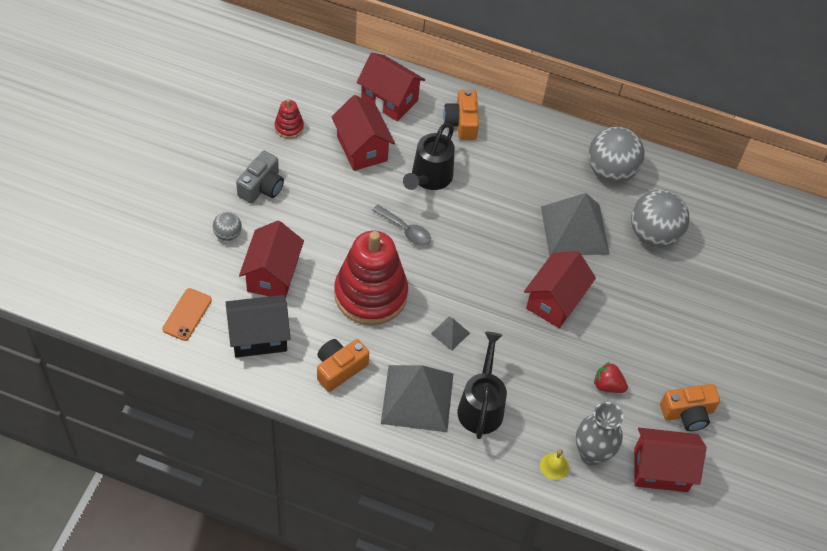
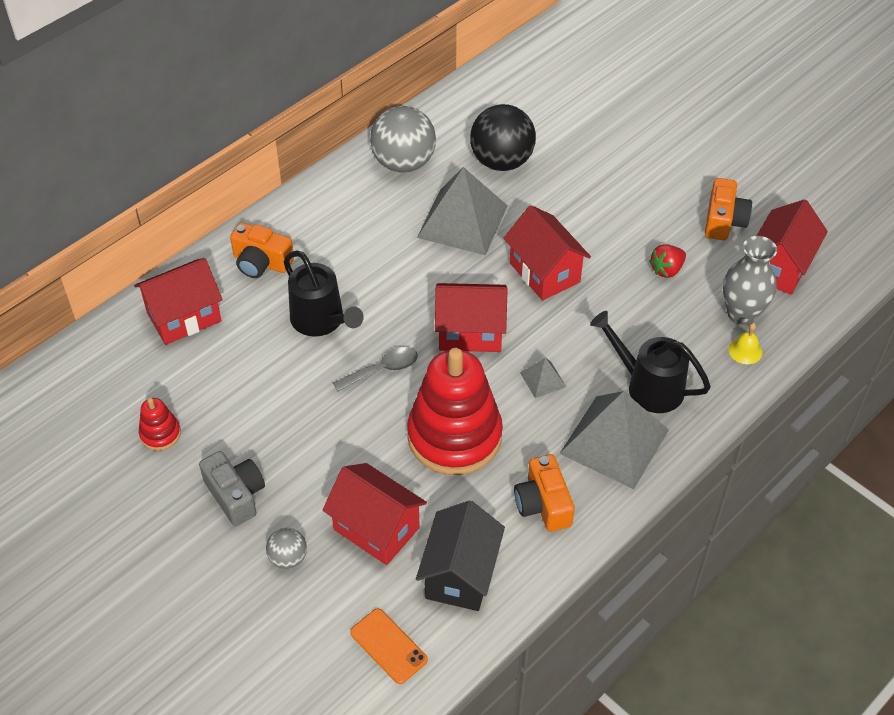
camera: 60 degrees left, 5 degrees down
red house [331,95,395,171] -> red house moved to [435,283,508,352]
grey ball [631,190,690,247] -> black ball [470,104,536,171]

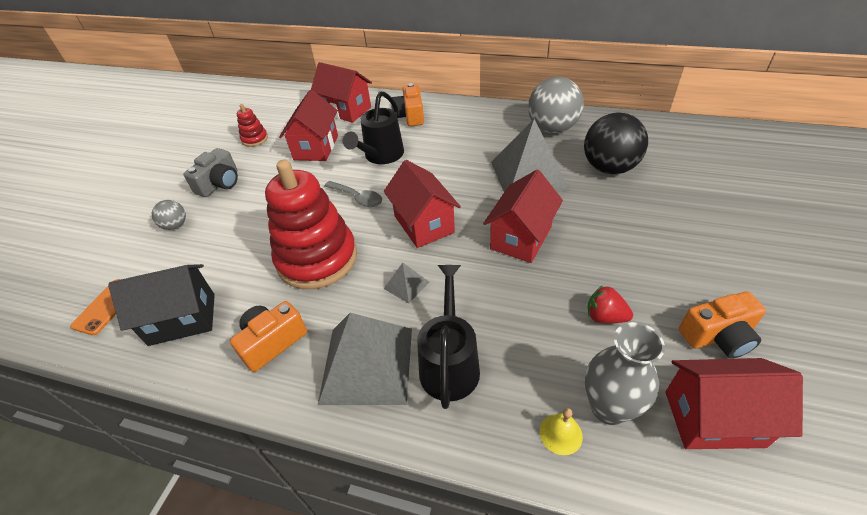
camera: 65 degrees right, 5 degrees down
red house [322,463,427,565] -> red house moved to [279,90,338,161]

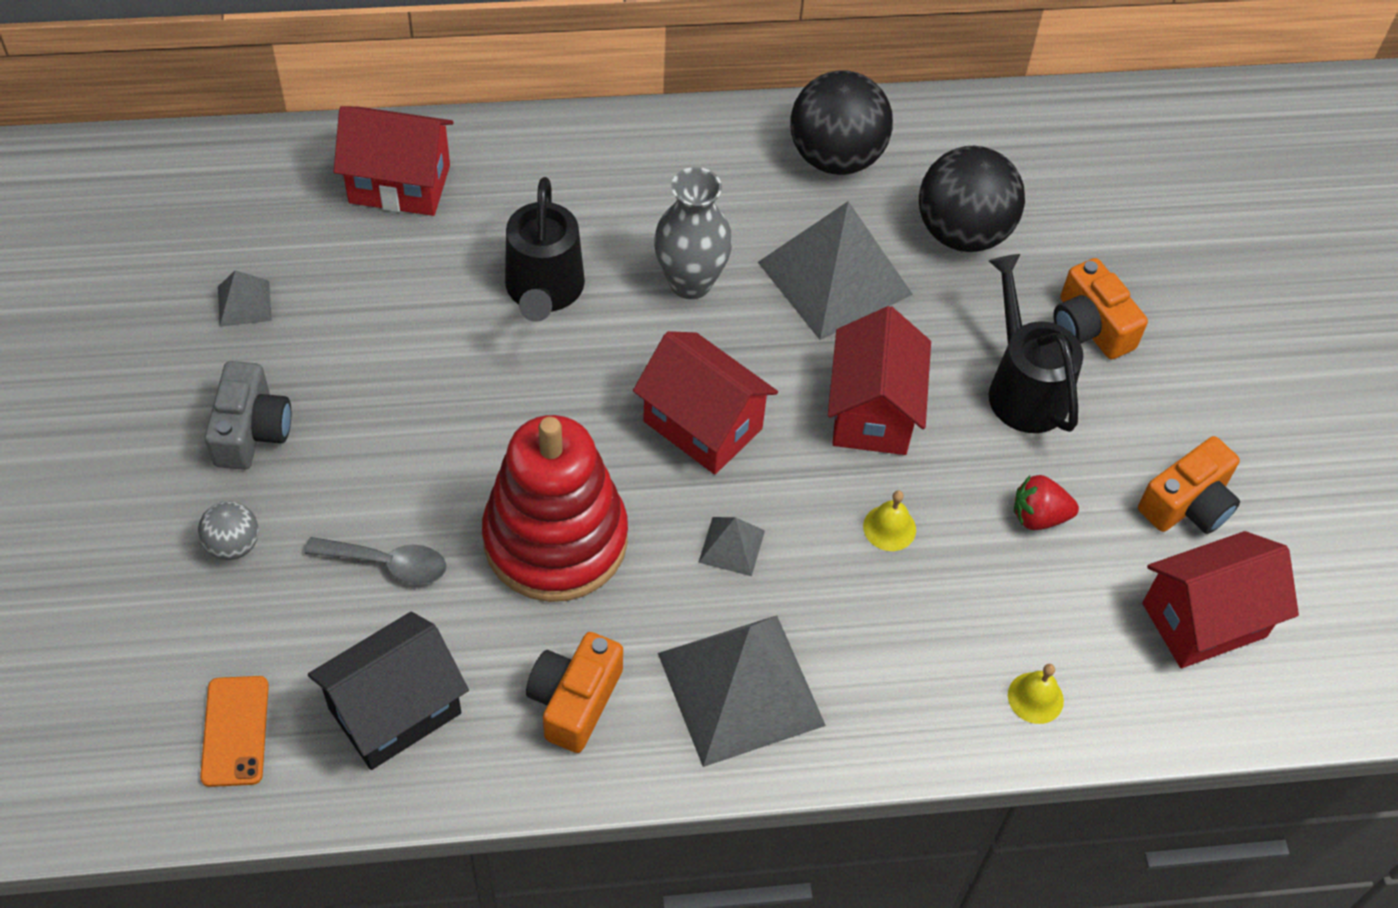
camera: 30 degrees left, 10 degrees up
red stacking toy [237,104,268,147] -> grey pyramid [218,270,272,327]
red house [279,90,338,161] -> none
grey spoon [324,181,382,207] -> grey spoon moved to [305,537,447,585]
orange camera [391,83,424,126] -> orange camera moved to [1053,258,1148,359]
black watering can [417,265,480,409] -> black watering can moved to [989,254,1083,433]
grey ball [528,77,584,133] -> black ball [790,70,893,175]
grey vase [585,322,665,425] -> grey vase moved to [654,167,732,299]
none -> yellow bell [863,490,916,551]

